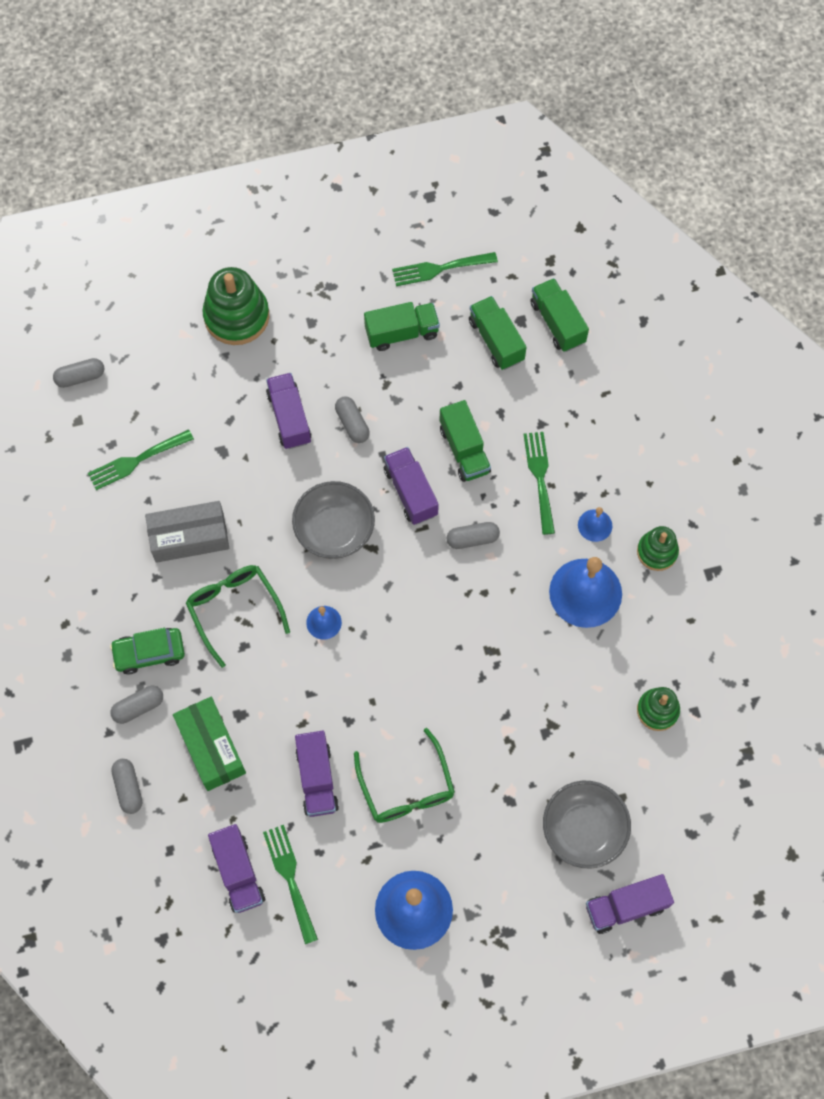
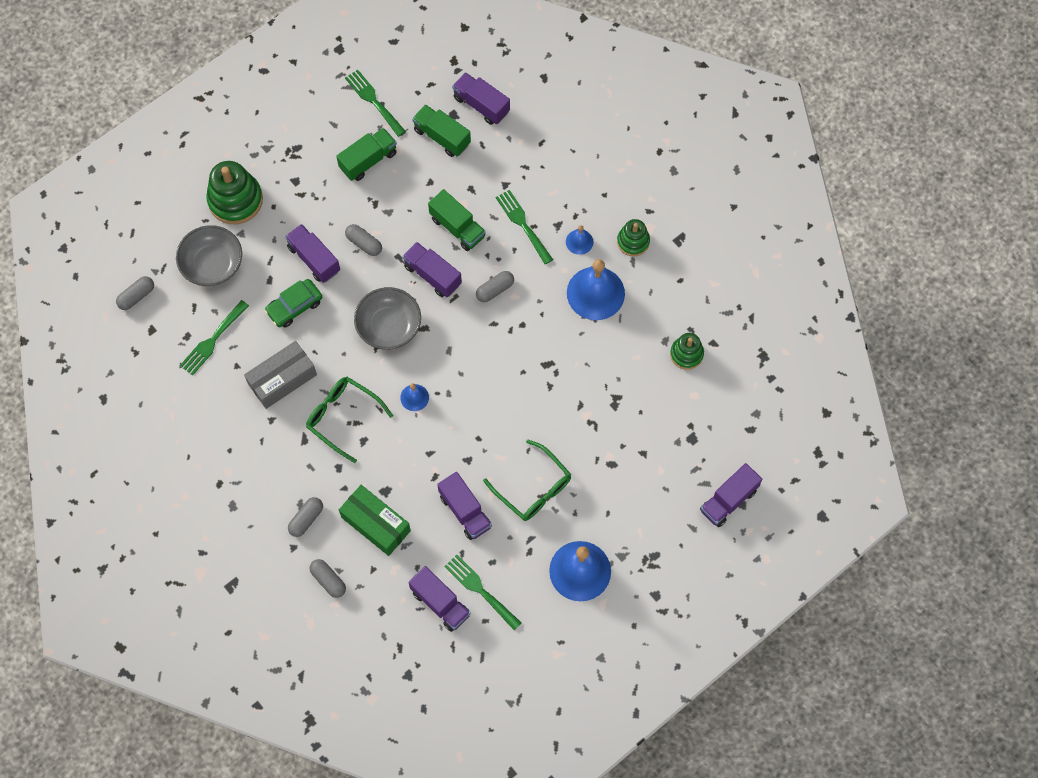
camera: 25 degrees left, 0 degrees up
green car [110,628,185,674] -> green car moved to [265,279,322,328]
green fork [392,252,498,286] -> green fork turned 90 degrees clockwise [345,69,406,137]
green truck [530,278,589,352] -> purple truck [452,72,510,125]
grey bowl [543,781,631,869] -> grey bowl moved to [176,225,242,286]

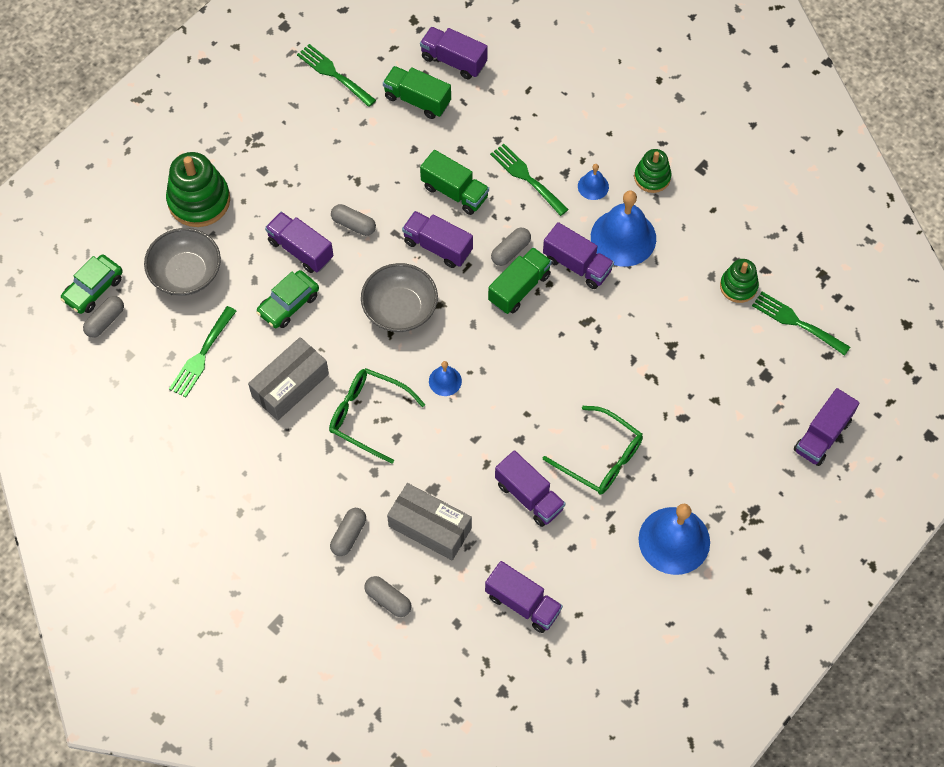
camera: 10 degrees left, 5 degrees down
green truck [336,128,397,181] -> green truck moved to [488,247,552,314]
green box [339,485,411,556] -> grey box [387,483,472,560]
green fork [444,555,521,630] -> green fork moved to [752,292,850,356]
none -> green car [61,255,123,314]
none -> purple truck [543,222,614,289]

